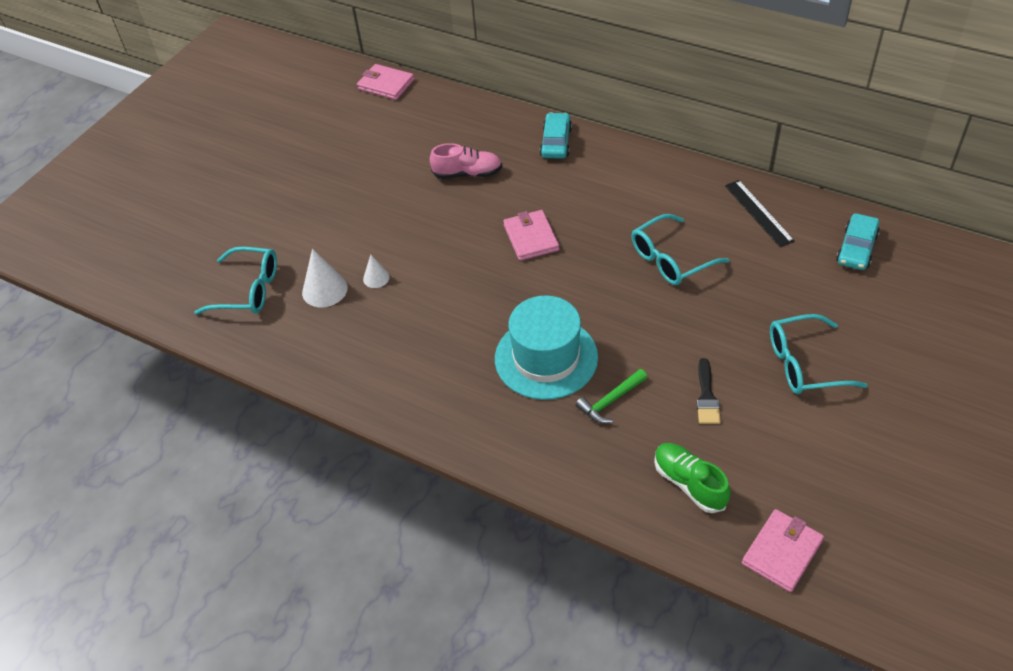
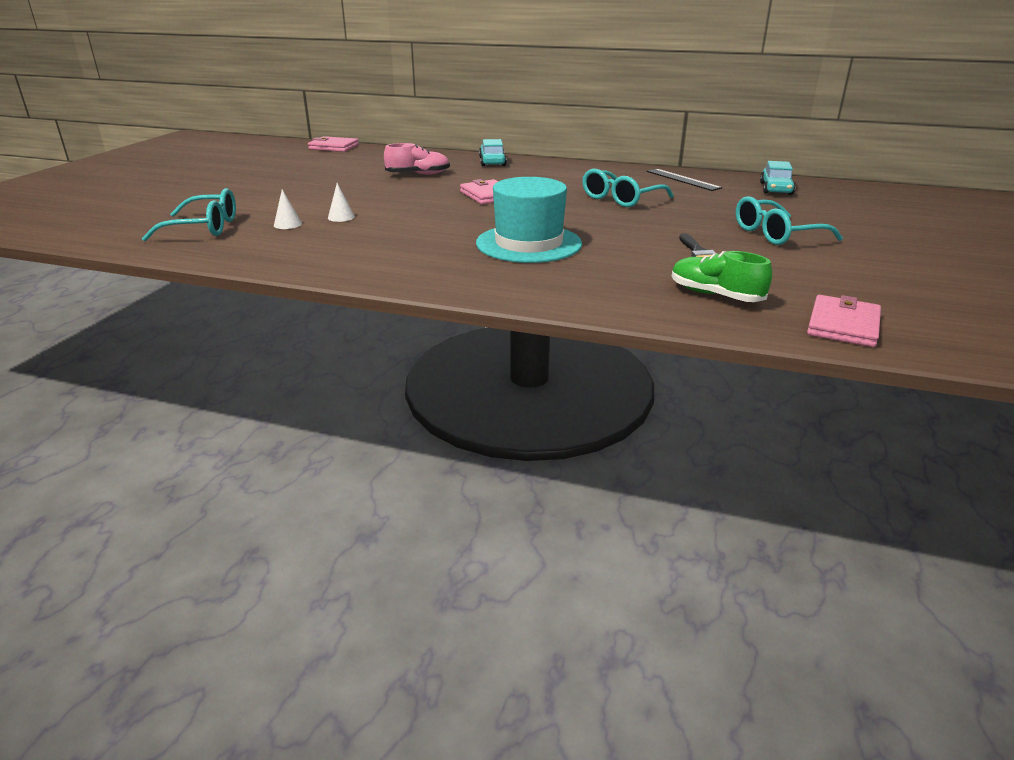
camera: 15 degrees left, 20 degrees down
white cone [302,248,348,307] -> white cone [274,189,302,229], size x0.58
green hammer [576,369,648,424] -> none

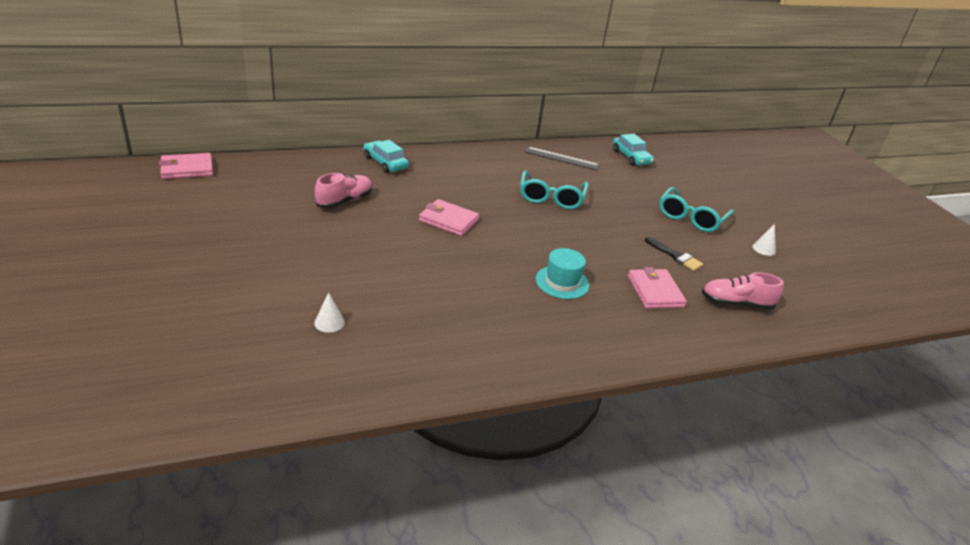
camera: 40 degrees left, 5 degrees up
turquoise glasses [142,188,236,241] -> none
white cone [328,183,355,222] -> white cone moved to [753,224,776,256]
turquoise hat [476,177,582,263] -> turquoise hat [536,248,589,299], size x0.58
green shoe [672,251,772,302] -> pink shoe [702,272,784,310]
pink wallet [807,295,881,347] -> pink wallet moved to [628,267,687,309]

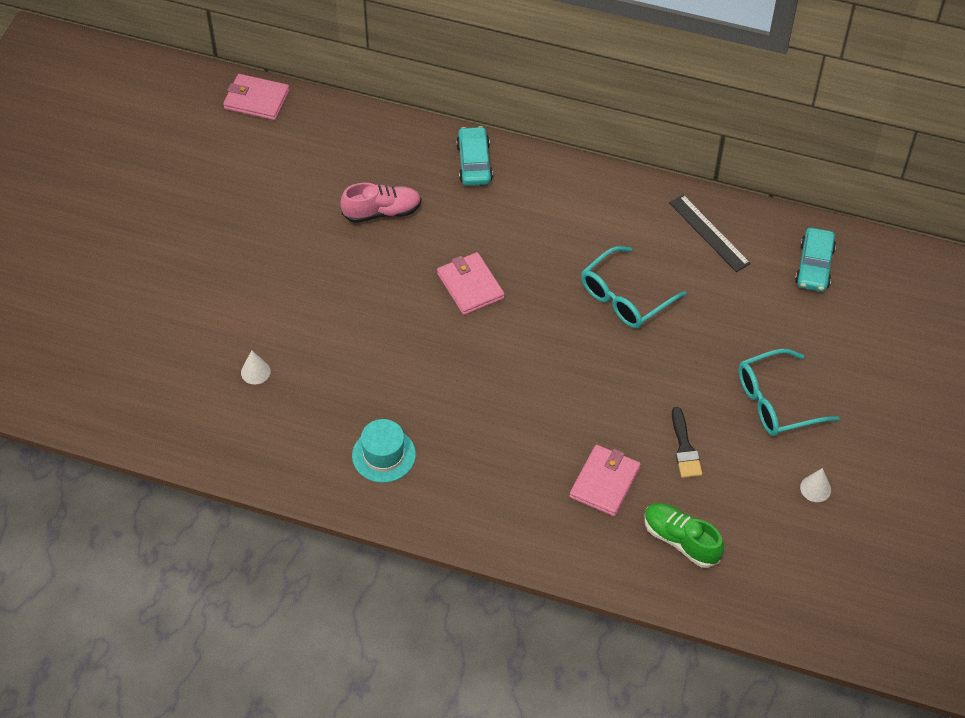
camera: 40 degrees right, 20 degrees up
turquoise hat [536,248,589,299] -> turquoise hat moved to [352,419,416,483]
pink shoe [702,272,784,310] -> green shoe [644,503,724,568]

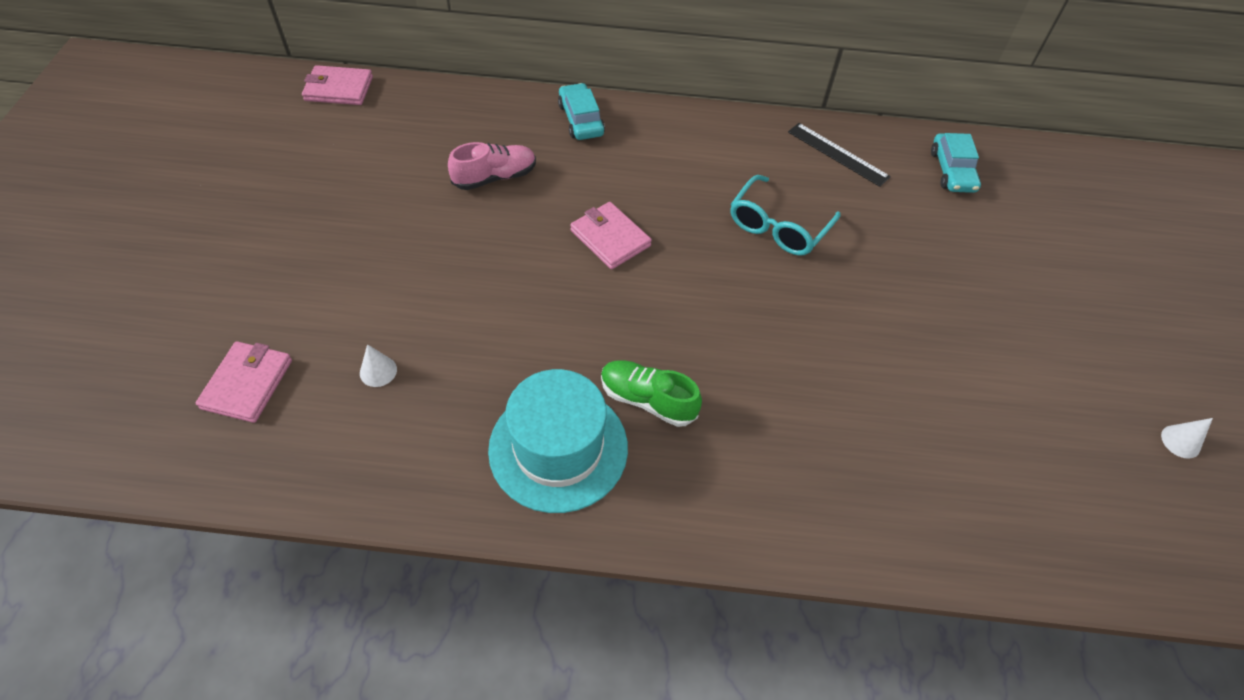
camera: 15 degrees left, 0 degrees up
turquoise hat [352,419,416,483] -> turquoise hat [488,369,628,513], size x1.72
pink wallet [570,445,641,516] -> pink wallet moved to [196,341,292,423]
green shoe [644,503,724,568] -> green shoe moved to [601,360,702,427]
black brush [672,407,702,478] -> none
turquoise glasses [738,349,839,436] -> none
white cone [800,468,831,502] -> white cone moved to [1161,418,1213,459]

